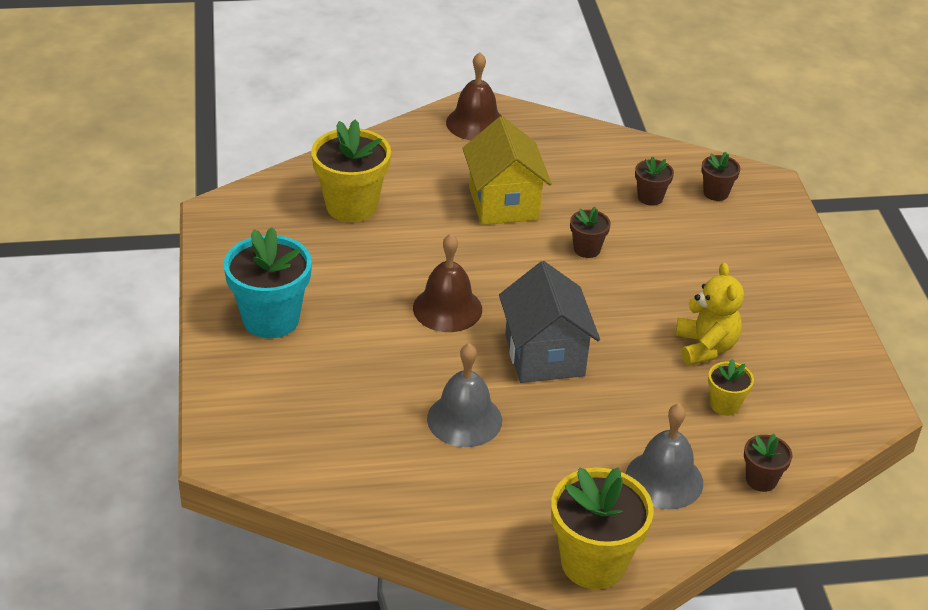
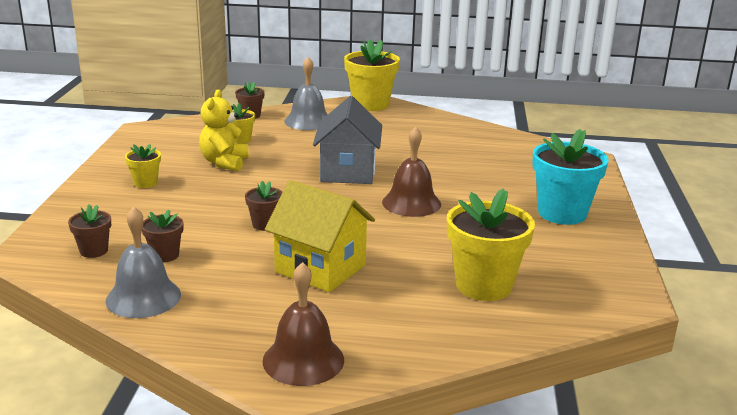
camera: 165 degrees left, 15 degrees down
grey bell [427,343,502,447] -> grey bell moved to [105,207,181,318]
yellow house [462,116,552,225] -> yellow house turned 60 degrees counterclockwise [265,180,375,292]
none -> yellow flower pot [125,144,161,188]

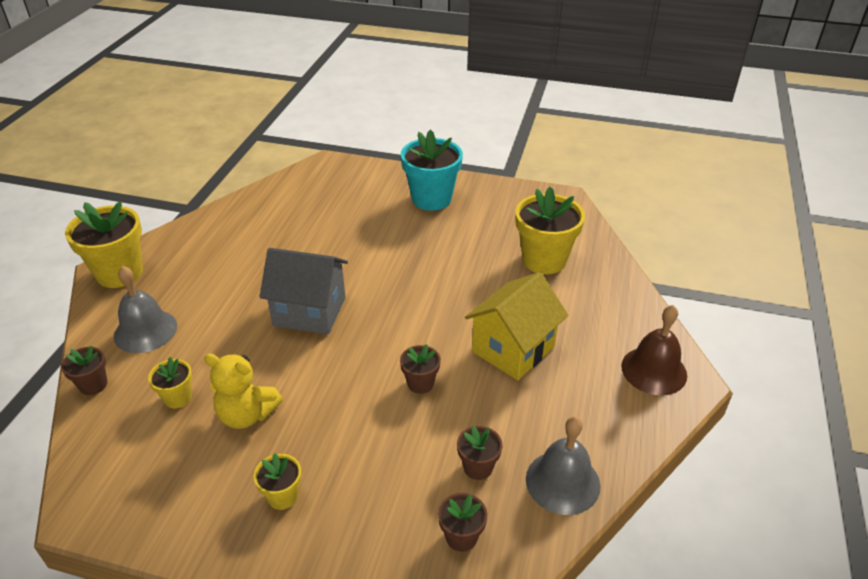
camera: 80 degrees left, 15 degrees up
brown bell [382,127,441,217] -> none

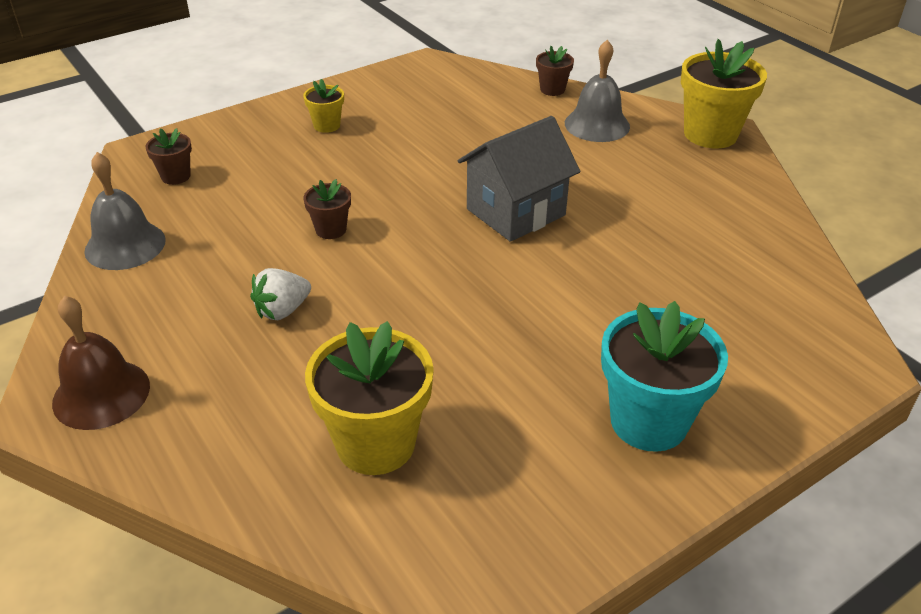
camera: 130 degrees right, 0 degrees up
yellow flower pot [148,357,192,408] -> none
yellow teddy bear [204,354,283,429] -> none
brown flower pot [457,426,502,480] -> none
yellow house [465,272,568,380] -> white strawberry [250,268,311,320]

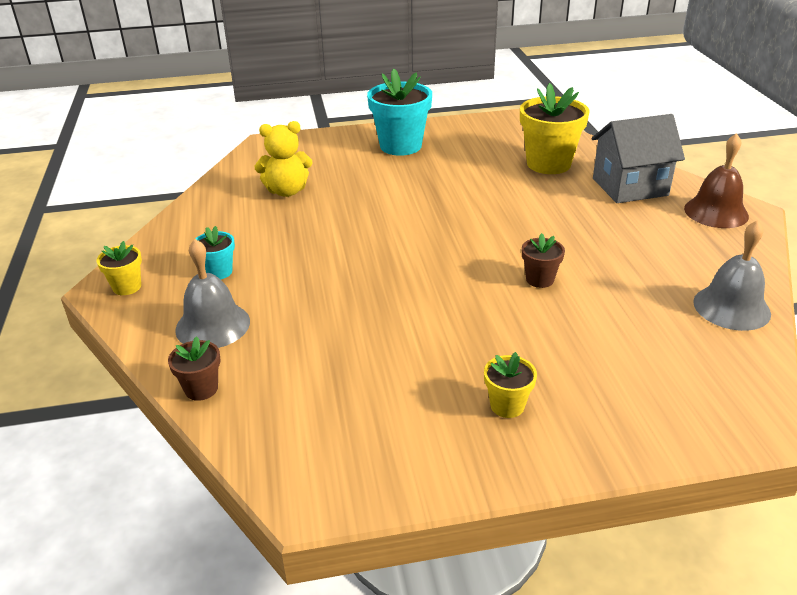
camera: 155 degrees left, 5 degrees down
brown flower pot [145,128,192,185] -> none
white strawberry [250,268,311,320] -> none
grey house [458,116,580,242] -> grey house moved to [592,114,685,203]
yellow flower pot [681,39,767,148] -> yellow flower pot [96,241,142,295], size x0.50
none -> turquoise flower pot [195,226,235,280]
none -> yellow teddy bear [255,121,312,197]

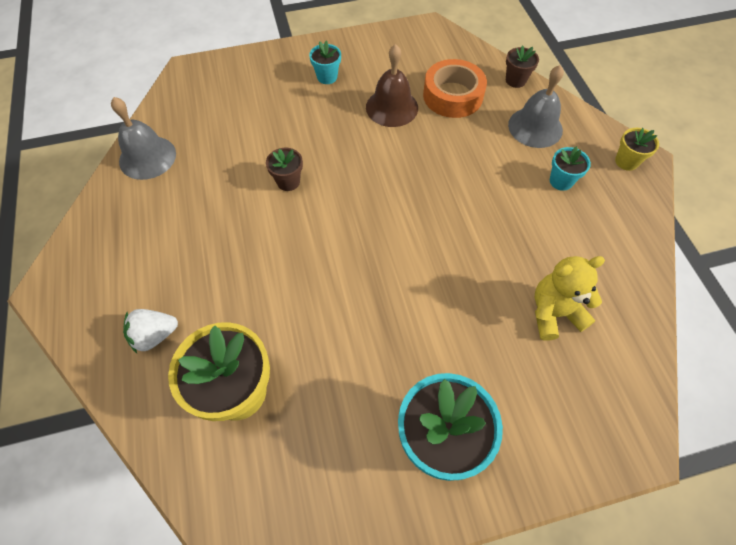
camera: 175 degrees right, 25 degrees up
yellow flower pot [484,352,537,418] -> turquoise flower pot [309,41,341,84]
grey house [592,114,685,203] -> white strawberry [123,309,178,353]
brown bell [684,133,749,228] -> brown bell moved to [366,44,418,127]
none -> orange tape [423,59,487,118]

